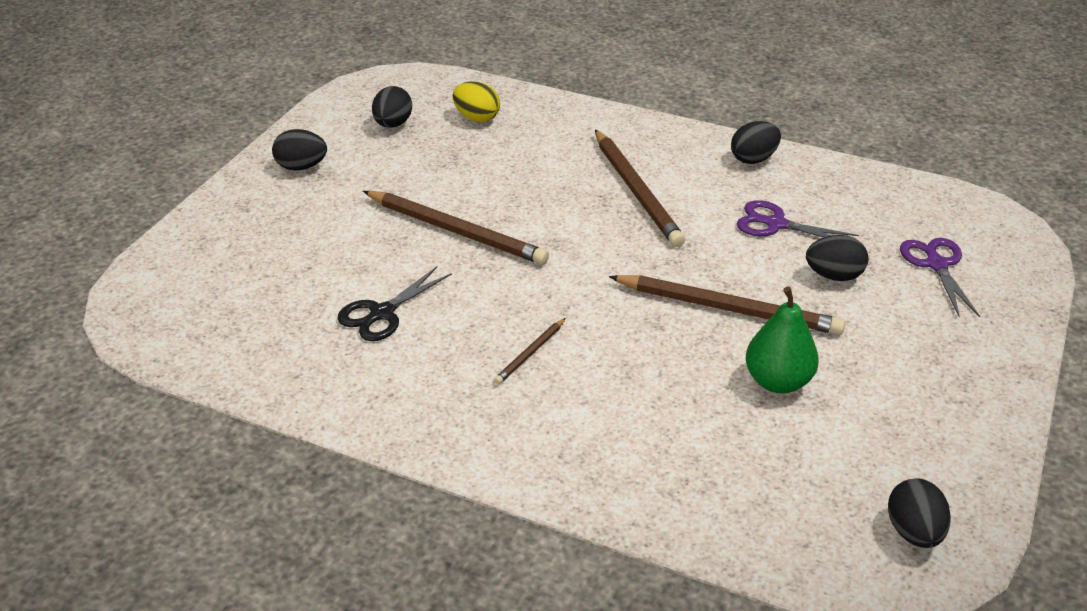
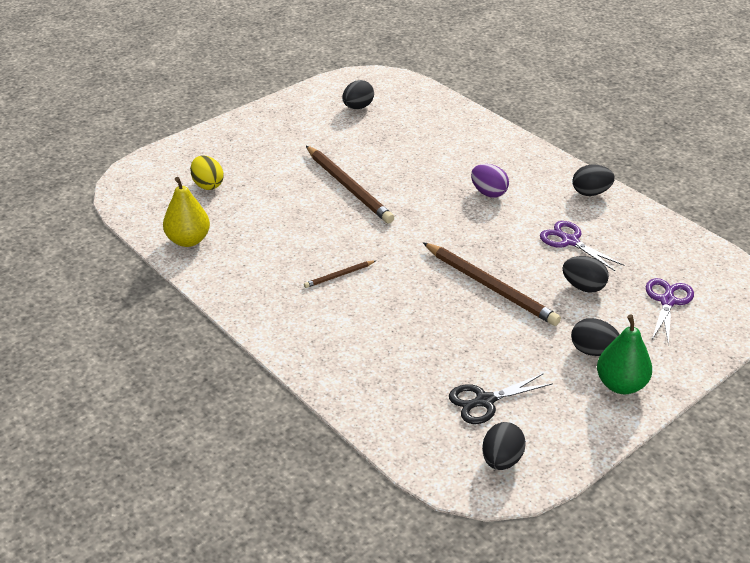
camera: 25 degrees right, 0 degrees up
black egg [272,129,327,171] -> black egg moved to [571,318,620,356]
black scissors [337,266,452,341] -> black scissors moved to [449,373,553,424]
yellow egg [453,81,500,122] -> yellow egg moved to [190,155,224,190]
brown pencil [595,130,685,247] -> purple egg [471,164,509,198]
green pear [746,287,819,393] -> green pear moved to [597,315,652,394]
none -> yellow pear [163,177,210,247]

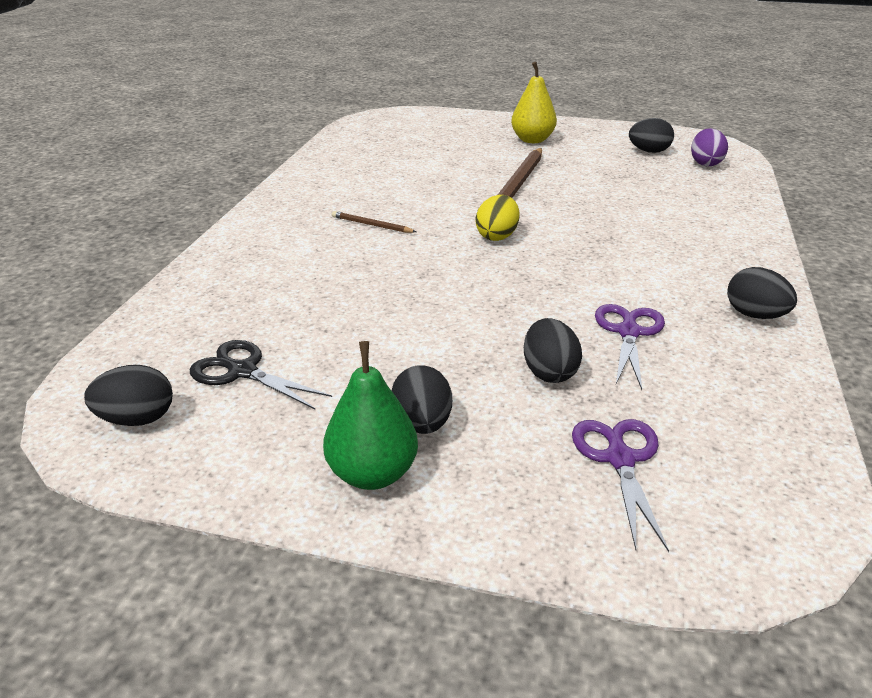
camera: 55 degrees right, 5 degrees down
yellow pear [163,177,210,247] -> yellow pear moved to [511,62,557,143]
yellow egg [190,155,224,190] -> yellow egg moved to [476,195,519,241]
brown pencil [423,242,561,326] -> none
purple egg [471,164,509,198] -> purple egg moved to [691,128,728,166]
purple scissors [646,278,694,345] -> purple scissors turned 75 degrees counterclockwise [572,419,669,552]

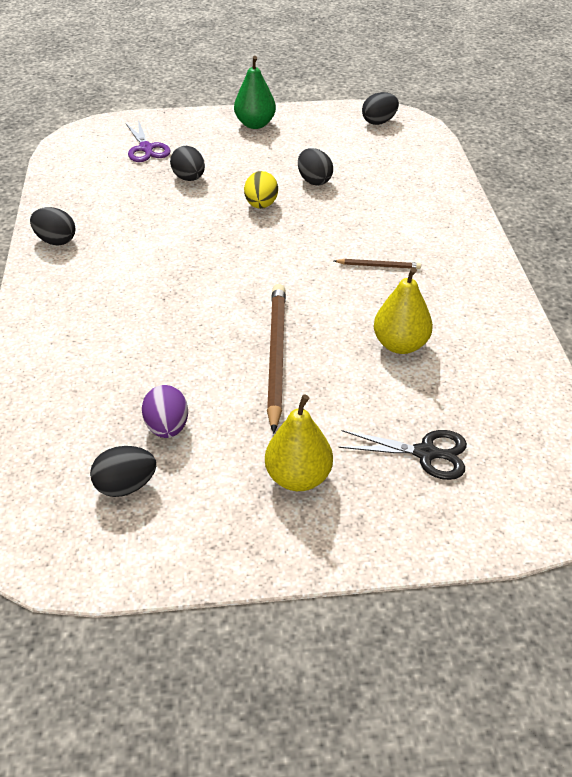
camera: 160 degrees right, 10 degrees up
black scissors [190,340,332,409] -> black scissors moved to [338,430,467,480]
black egg [392,365,452,434] -> black egg moved to [298,148,333,186]
yellow egg [476,195,519,241] -> yellow egg moved to [244,171,278,209]
purple scissors [595,304,665,390] -> none
purple egg [691,128,728,166] -> purple egg moved to [142,385,188,438]
none -> yellow pear [374,267,433,354]

